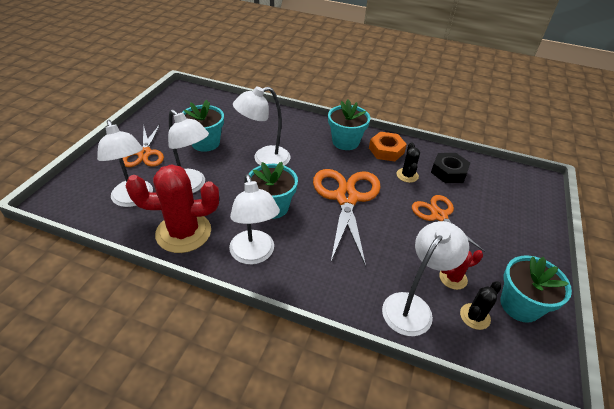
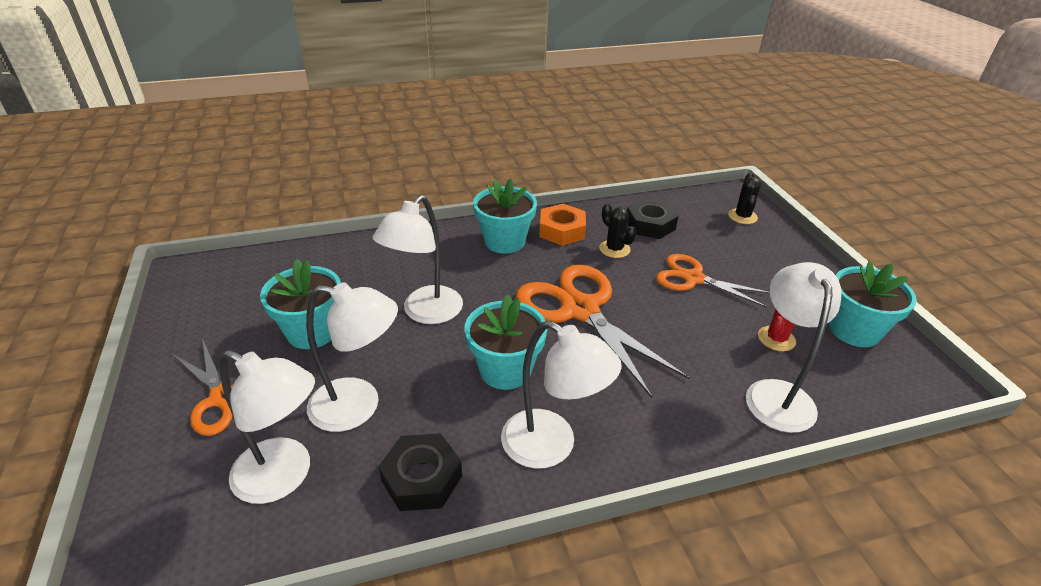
camera: 35 degrees left, 5 degrees down
red cactus [126,164,219,253] -> black nut [378,433,462,511]
black cactus [460,281,502,330] -> black cactus moved to [728,173,761,224]

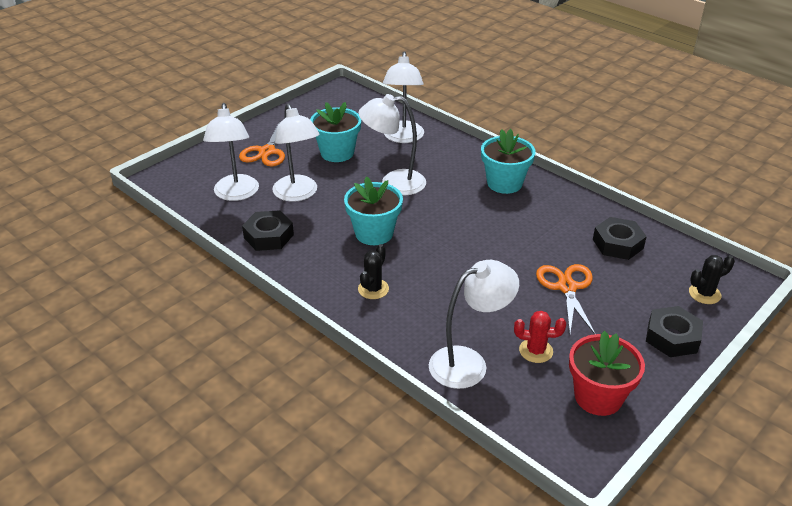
camera: 60 degrees right, 0 degrees up
white lamp [501,321,622,469] -> white lamp moved to [383,51,424,143]
orange scissors [516,265,690,398] -> none
orange nut [539,204,586,245] -> none
black cactus [599,203,636,258] -> black cactus moved to [358,244,389,299]
turquoise flower pot [829,261,917,347] -> red flower pot [569,331,645,416]
none -> black nut [646,306,703,357]

